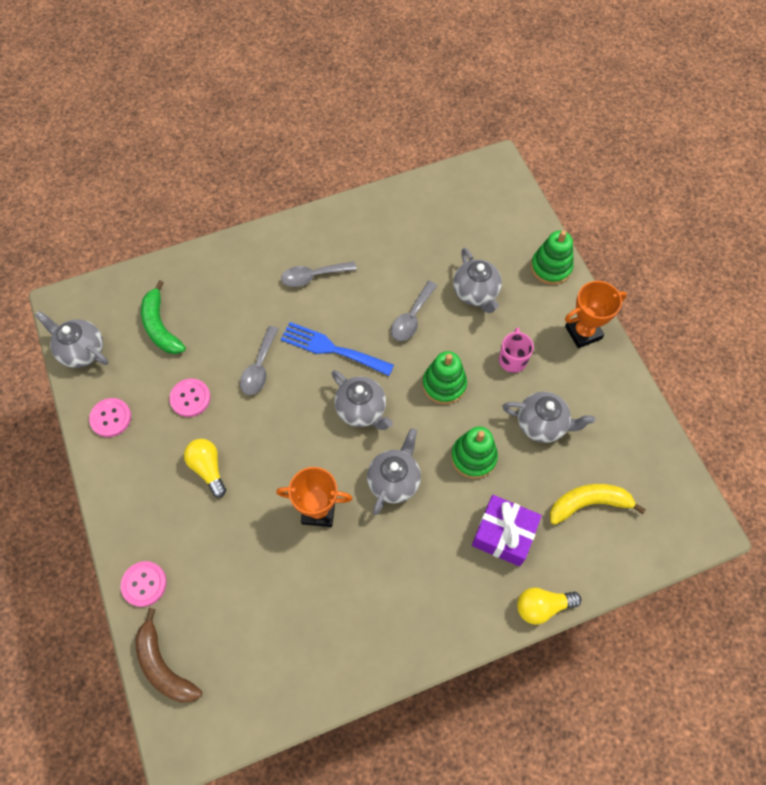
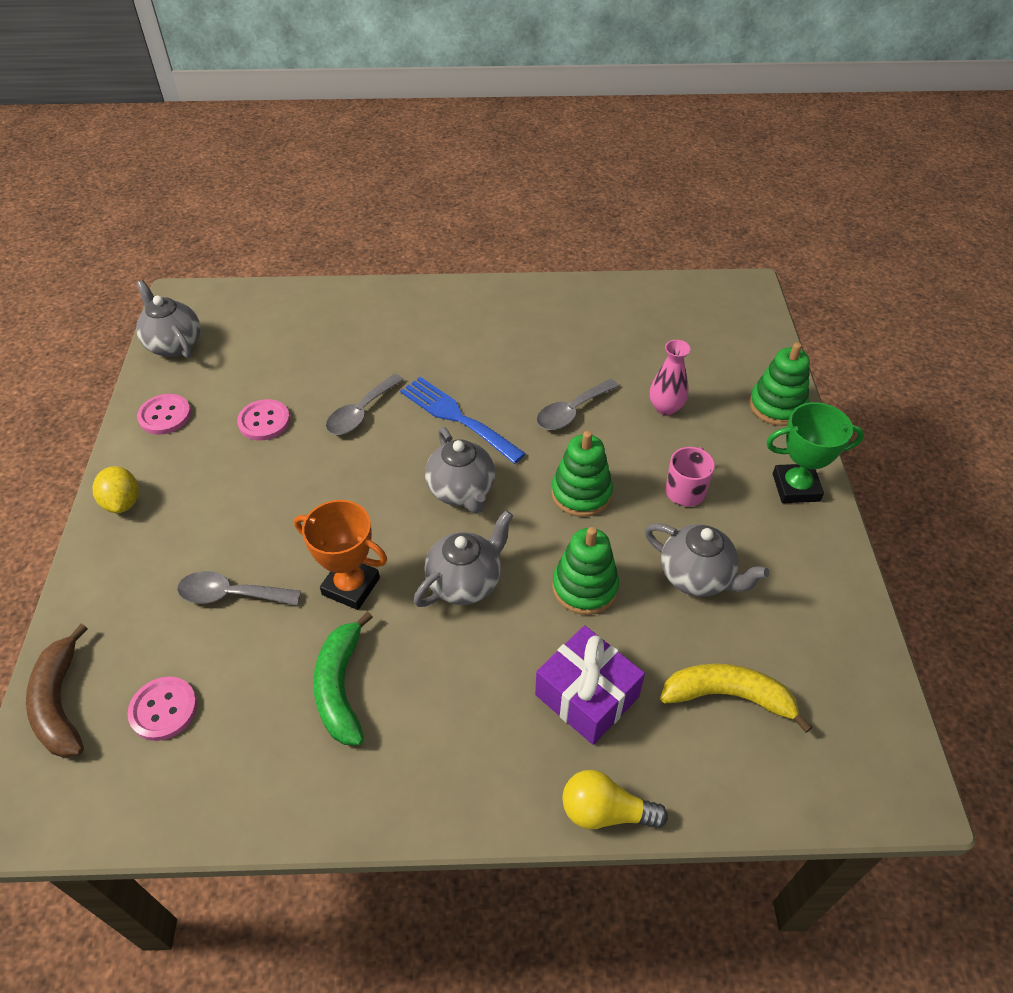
camera: 20 degrees right, 15 degrees down
pink button [120,561,167,607] -> pink button moved to [127,677,197,741]
green banana [141,280,186,354] -> green banana moved to [313,611,373,745]
yellow light bulb [184,439,226,498] -> none
grey spoon [281,262,357,287] -> grey spoon moved to [177,571,301,605]
grey teapot [453,248,502,313] -> pink vase [650,340,690,416]
orange trophy [565,281,627,348] -> green trophy [766,402,864,503]
none -> yellow lemon [92,466,139,513]

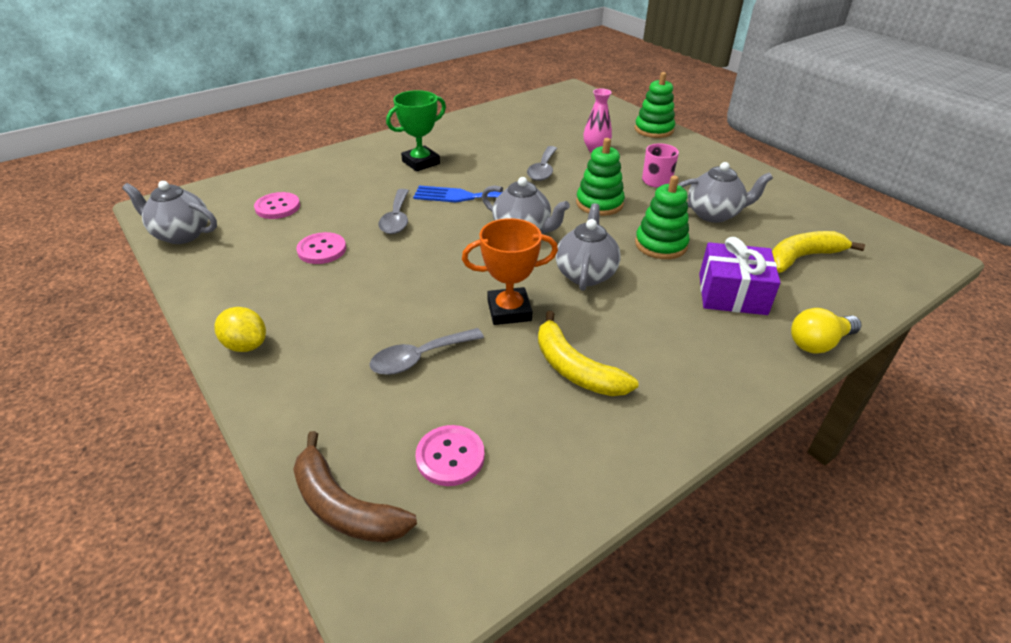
camera: 35 degrees left, 10 degrees down
pink button [137,394,191,435] -> pink button moved to [254,192,300,219]
green banana [313,611,373,745] -> yellow banana [538,311,638,396]
green trophy [766,402,864,503] -> green trophy moved to [386,90,446,172]

